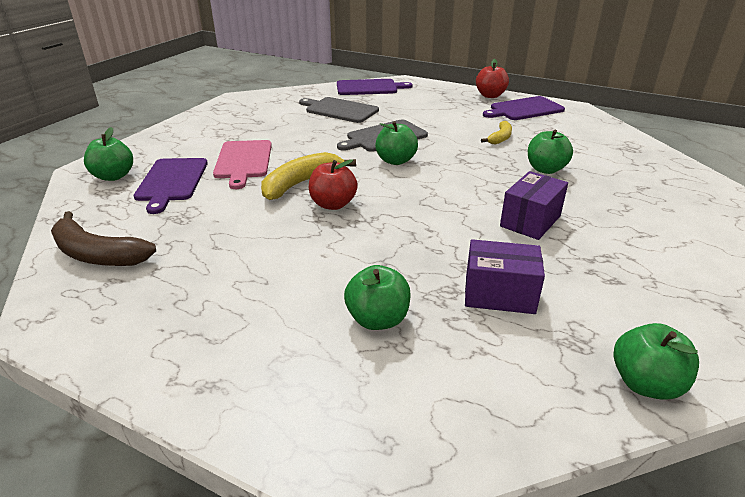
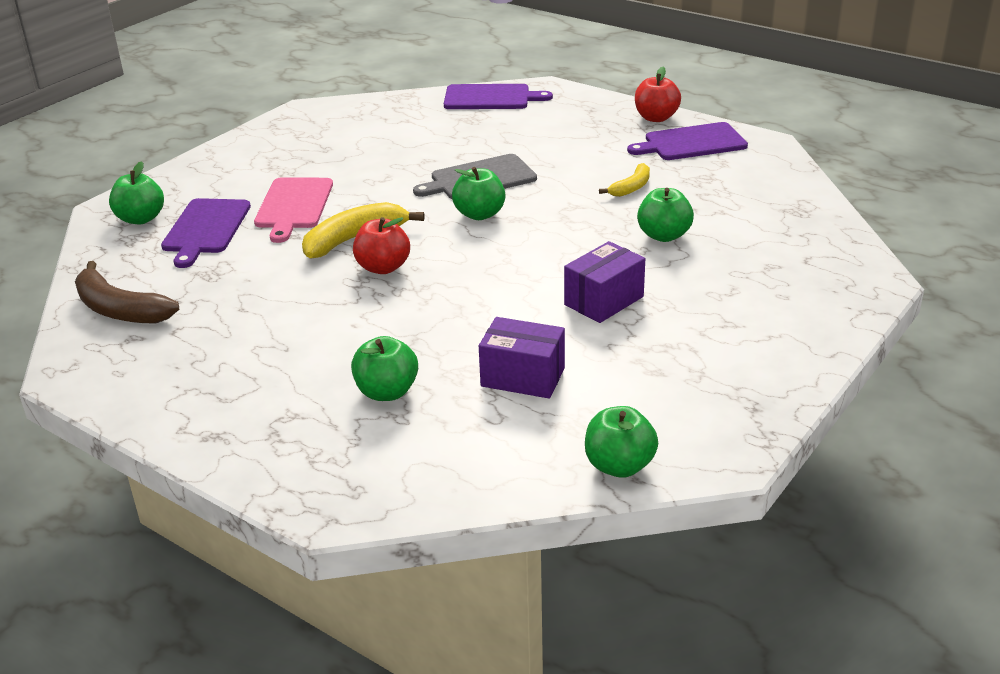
camera: 10 degrees right, 0 degrees up
grey cutting board [299,97,379,123] -> none

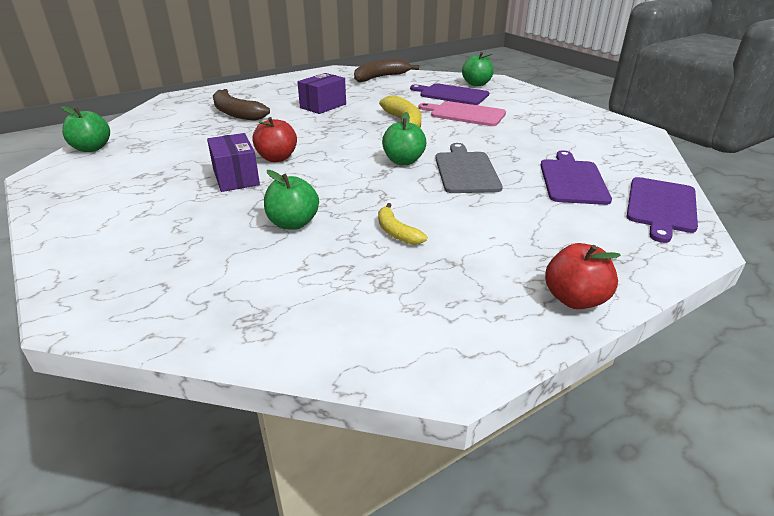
camera: 110 degrees right, 0 degrees up
green apple [351,336,418,401] -> brown banana [213,89,270,121]
red apple [353,217,410,274] -> red apple moved to [252,117,297,162]
purple box [479,317,565,399] -> purple box moved to [297,73,346,114]
purple cutting board [627,122,748,160] -> purple cutting board moved to [540,150,612,205]

